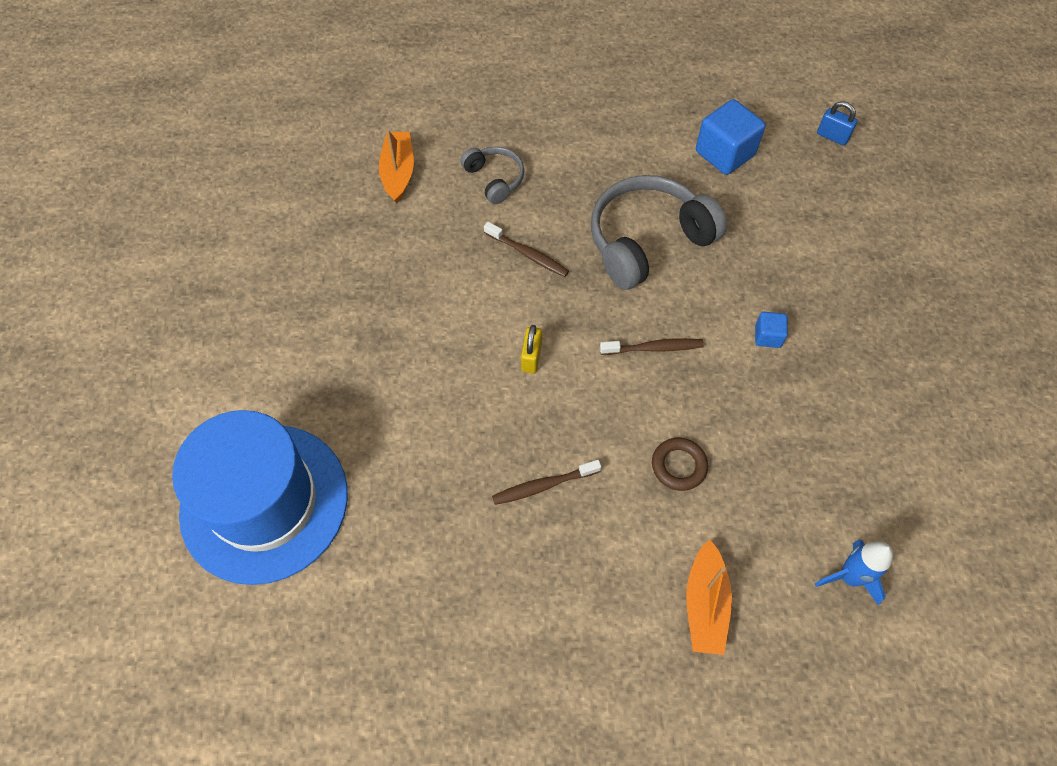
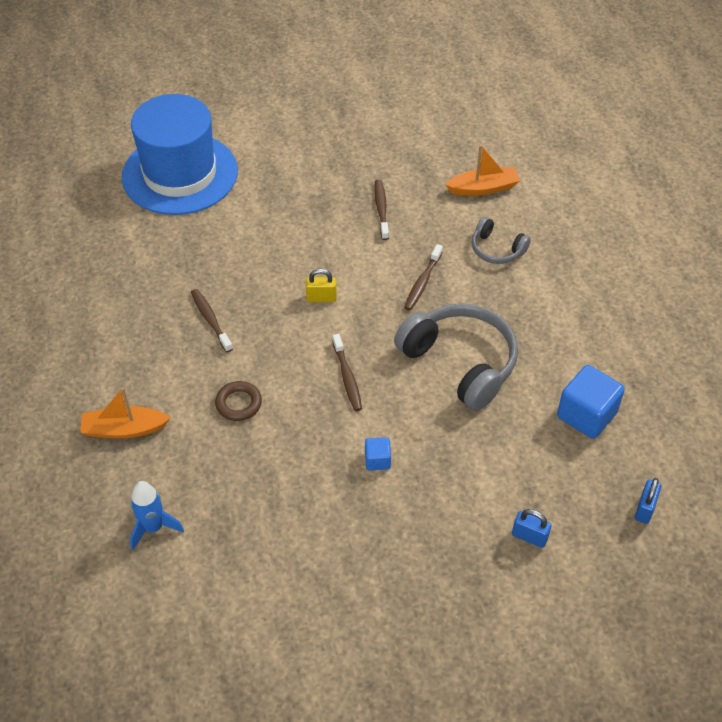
camera: 80 degrees right, 10 degrees down
grey headphones [461,147,524,204] -> grey headphones turned 75 degrees clockwise [472,217,531,264]
none -> brown toothbrush [374,180,389,240]
none -> blue padlock [512,509,551,548]

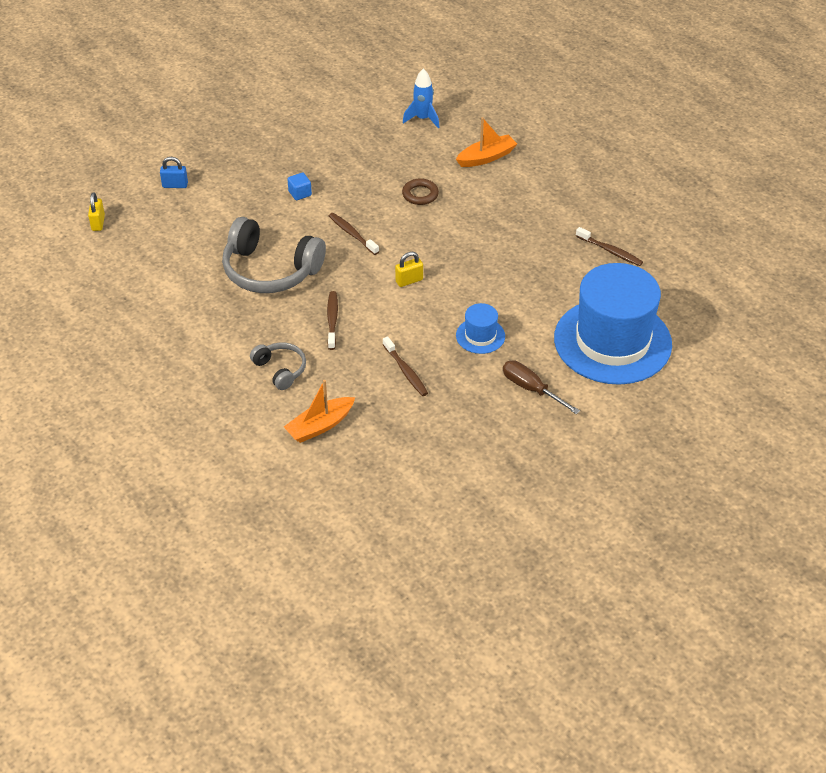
camera: 155 degrees right, 5 degrees down
brown toothbrush [191,289,233,352] -> brown toothbrush moved to [576,227,643,266]
grey headphones [472,217,531,264] -> grey headphones turned 45 degrees clockwise [250,342,306,390]
blue cube [557,365,625,439] -> none
blue padlock [635,478,661,524] -> yellow padlock [88,193,105,231]
none -> blue hat [456,303,505,354]
none -> brown screwdriver [503,361,580,414]

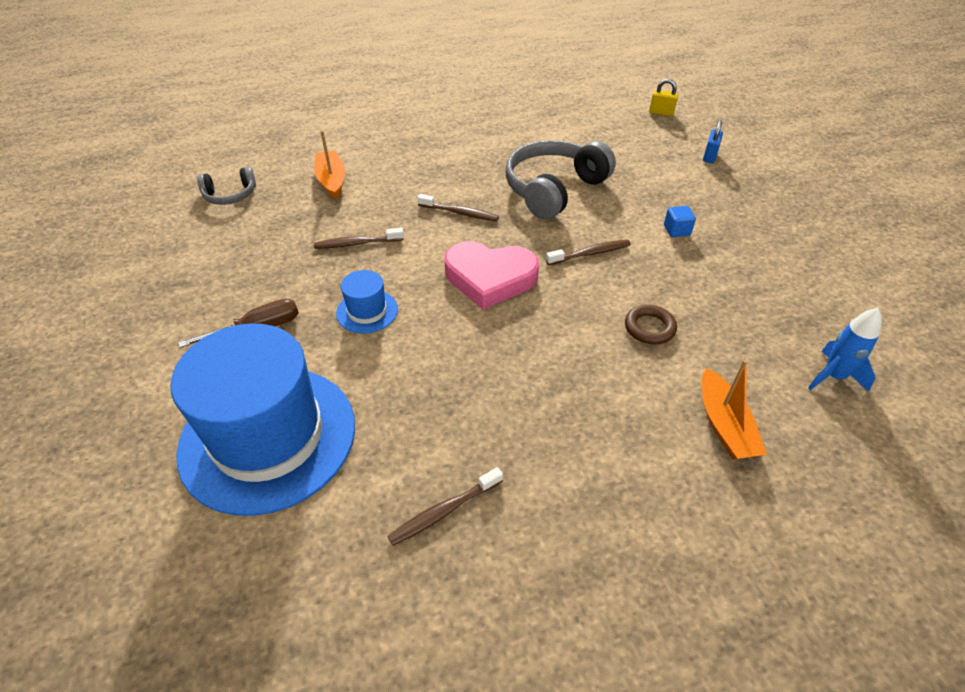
camera: 110 degrees right, 0 degrees up
grey headphones [250,342,306,390] -> grey headphones moved to [197,167,256,205]
yellow padlock [395,252,423,287] -> pink heart [445,241,539,310]

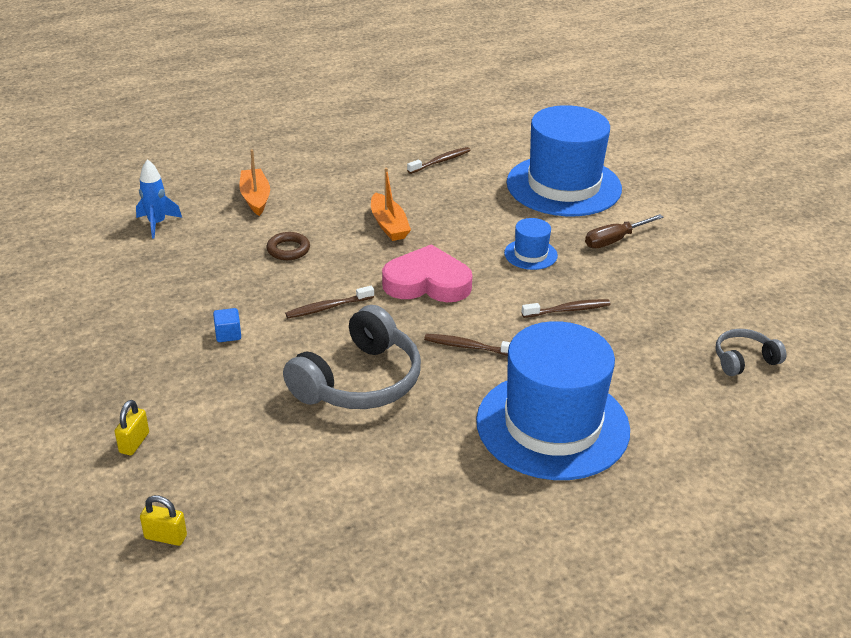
camera: 175 degrees right, 10 degrees down
orange boat [314,130,345,200] -> orange boat moved to [371,168,411,241]
blue padlock [703,120,723,163] -> yellow padlock [114,400,149,455]
none -> blue hat [476,321,630,480]

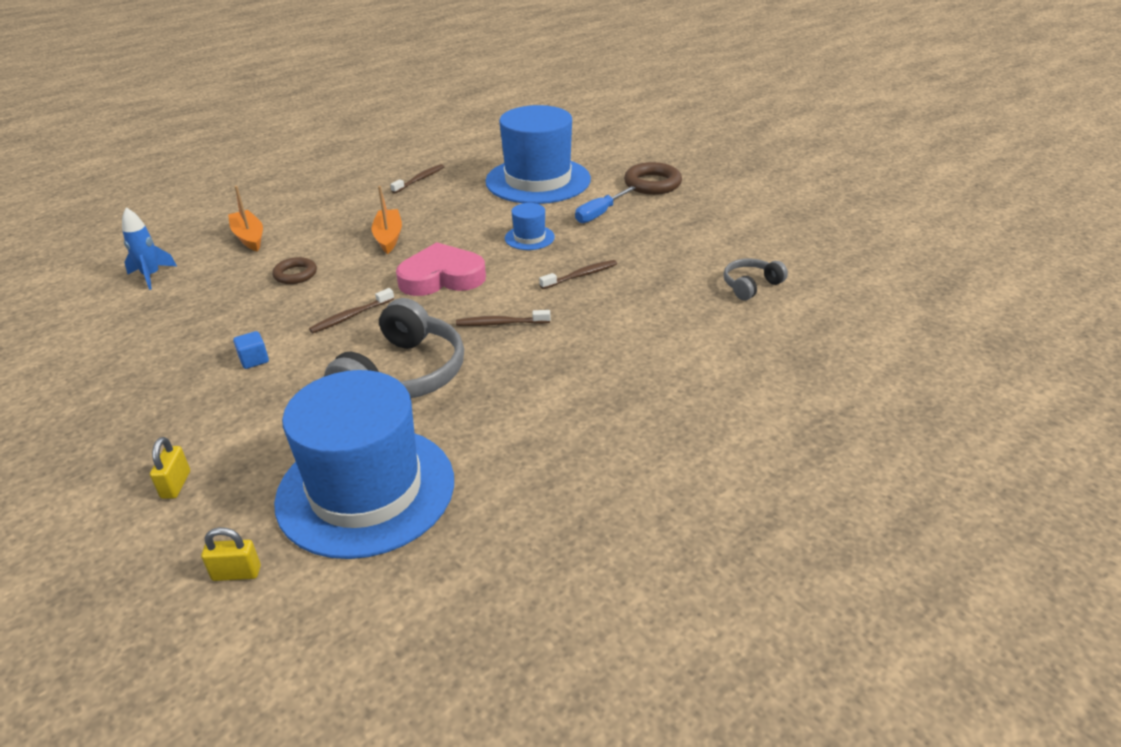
camera: 15 degrees left, 0 degrees up
orange boat [371,168,411,241] -> orange boat turned 150 degrees counterclockwise [371,186,402,254]
blue hat [476,321,630,480] -> blue hat moved to [274,370,454,559]
brown screwdriver [585,214,664,248] -> blue screwdriver [575,186,636,223]
none -> brown ring [624,162,682,195]

